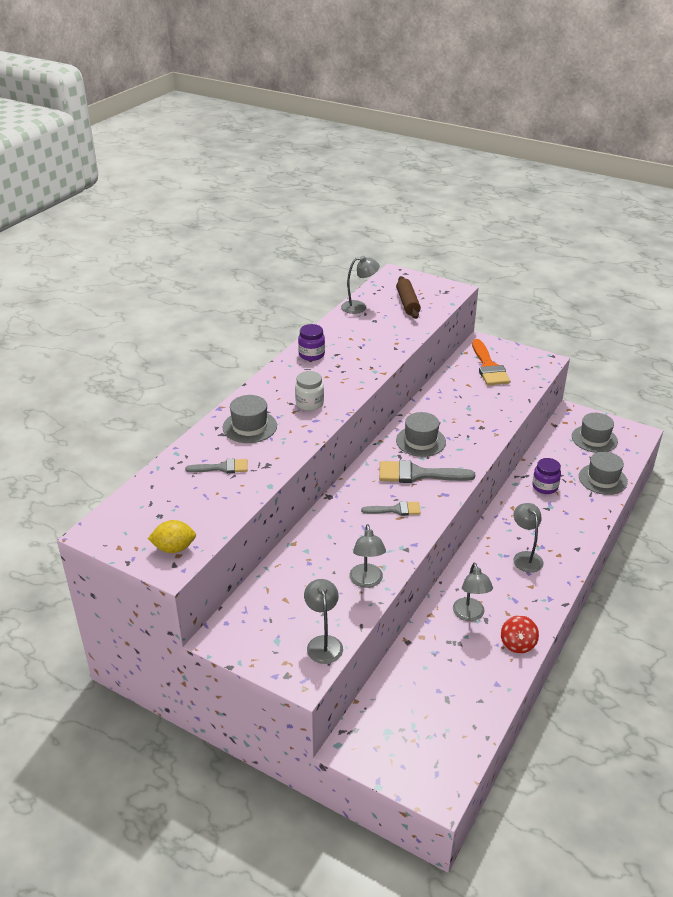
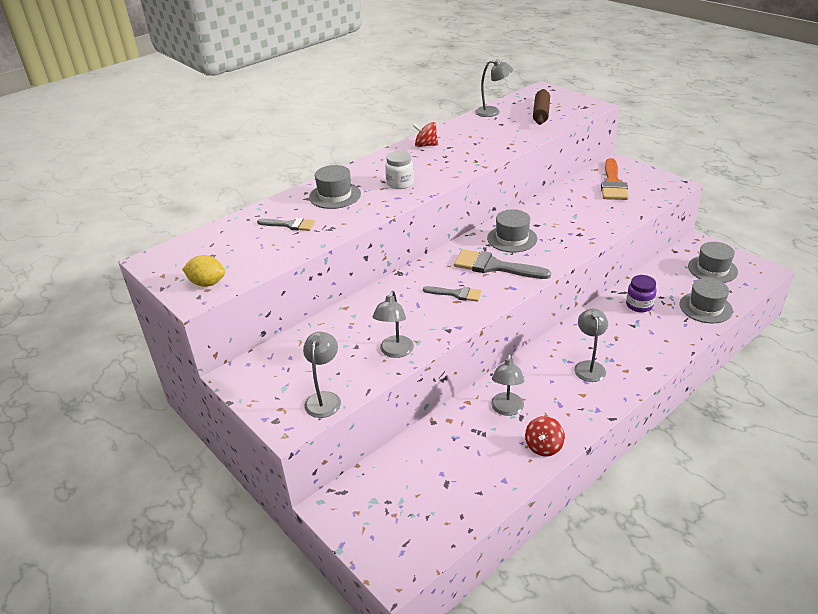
camera: 20 degrees right, 0 degrees up
purple jar [298,324,325,361] -> red spinning top [413,122,438,147]

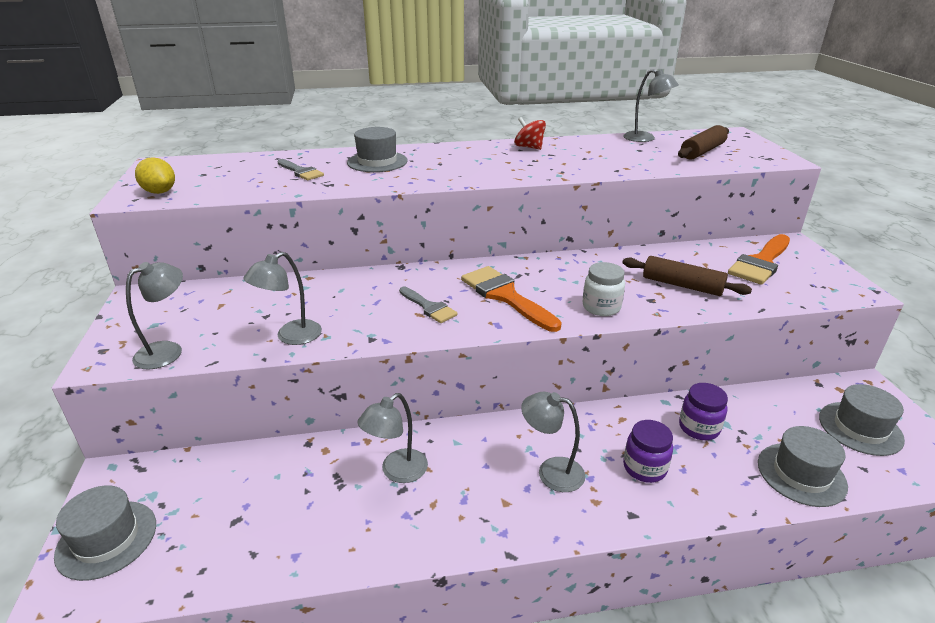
camera: 30 degrees right, 5 degrees down
white jar [385,151,414,189] -> white jar moved to [582,262,625,316]
grey brush [454,249,551,279] -> orange brush [461,266,562,332]
grey hat [487,209,537,253] -> grey hat moved to [54,485,156,581]
red spinning top [525,416,565,457] -> none
grey lamp [574,308,608,382] -> grey lamp turned 105 degrees counterclockwise [521,392,585,492]
none -> brown rolling pin [622,256,752,296]
none -> purple jar [623,420,673,483]

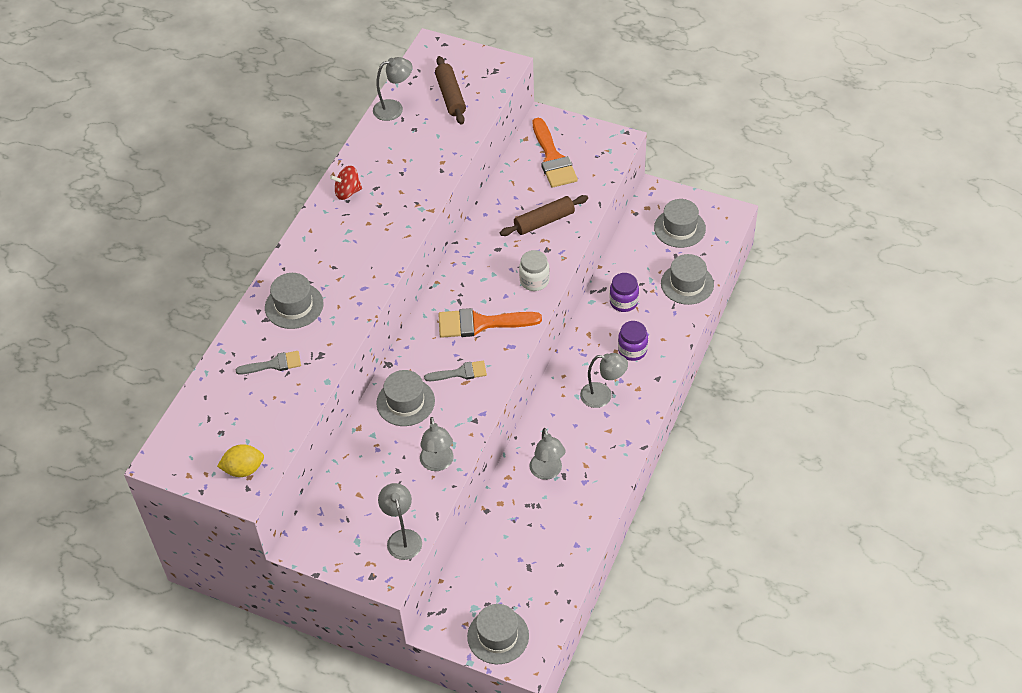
camera: 55 degrees left, 20 degrees up
grey lamp [521,392,585,492] -> grey lamp turned 135 degrees counterclockwise [580,353,628,408]
none -> grey hat [376,370,435,426]

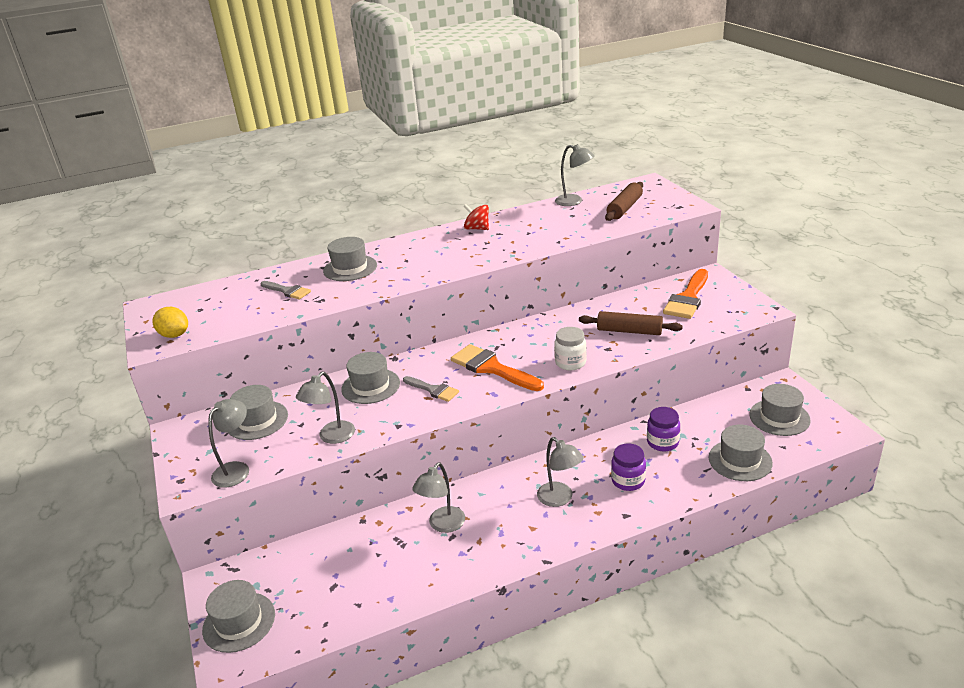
camera: 45 degrees right, 20 degrees down
none -> grey hat [228,385,288,440]

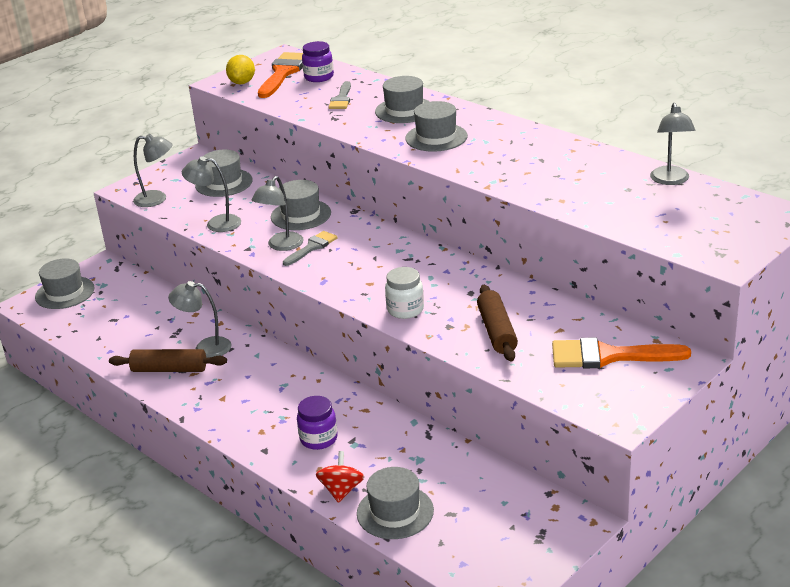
camera: 65 degrees right, 0 degrees up
grey brush [403,376,459,402] -> grey brush turned 150 degrees counterclockwise [283,231,338,266]
orange brush [451,344,544,391] -> orange brush moved to [258,52,303,98]
red spinning top [464,204,489,230] -> red spinning top moved to [316,451,364,503]
grey lamp [537,437,584,507] -> grey lamp moved to [251,176,304,251]
brown rolling pin [605,182,643,221] -> brown rolling pin moved to [109,349,227,372]
purple jar [647,407,680,452] -> purple jar moved to [302,41,334,82]
grey hat [749,384,811,436] -> grey hat moved to [405,101,468,152]

